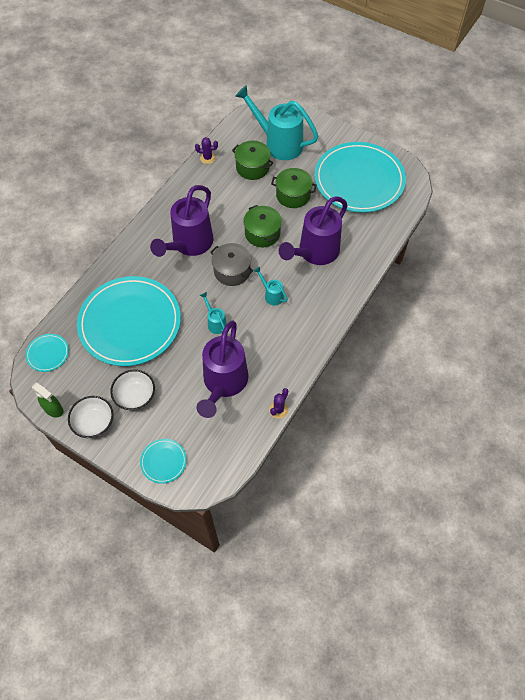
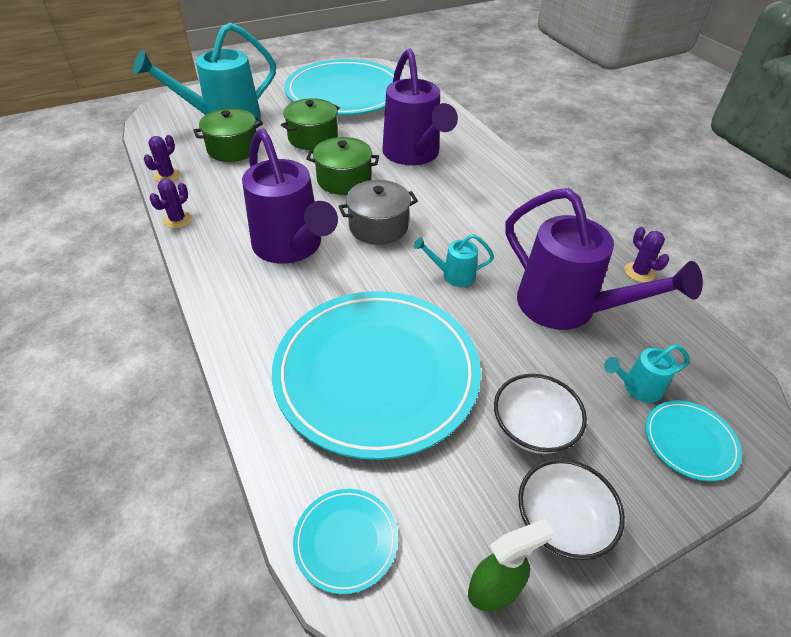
camera: 60 degrees left, 15 degrees down
turquoise watering can [254,267,288,306] -> turquoise watering can moved to [604,344,689,403]
none -> purple cactus [149,179,192,228]

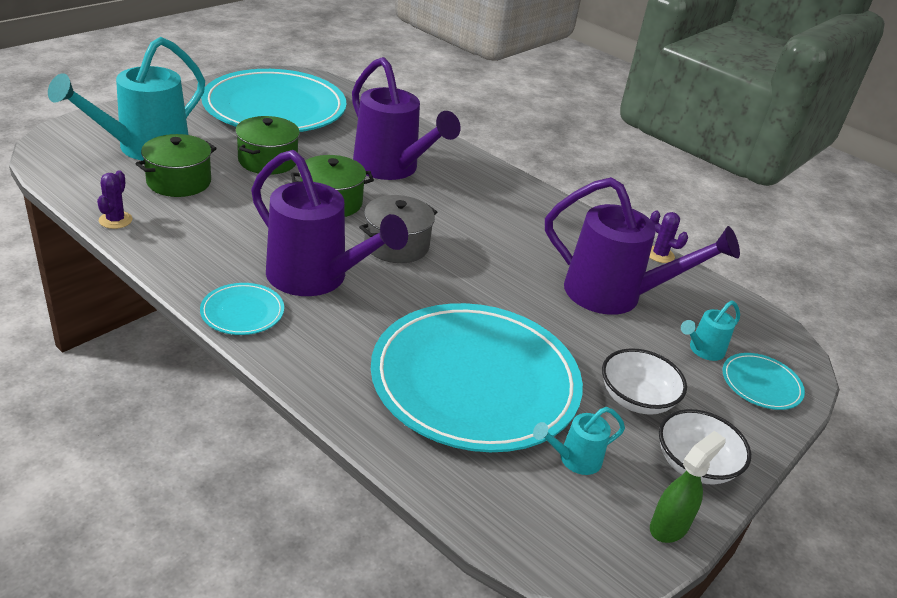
camera: 25 degrees left, 10 degrees down
purple cactus [149,179,192,228] -> none
turquoise plate [293,489,398,594] -> turquoise plate moved to [200,283,284,335]
turquoise watering can [414,234,494,287] -> turquoise watering can moved to [533,407,625,475]

